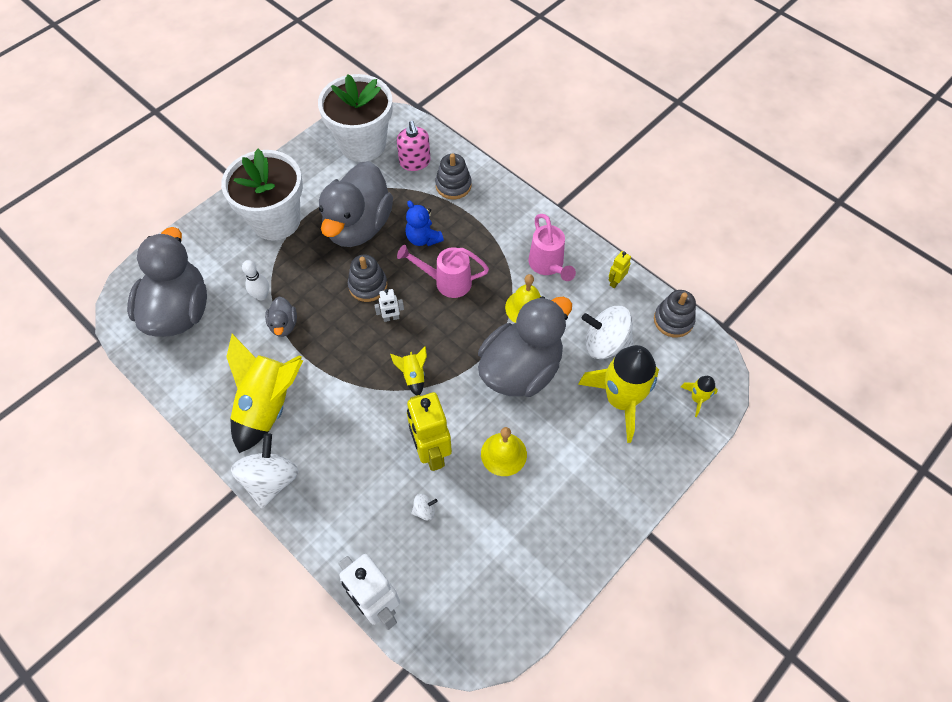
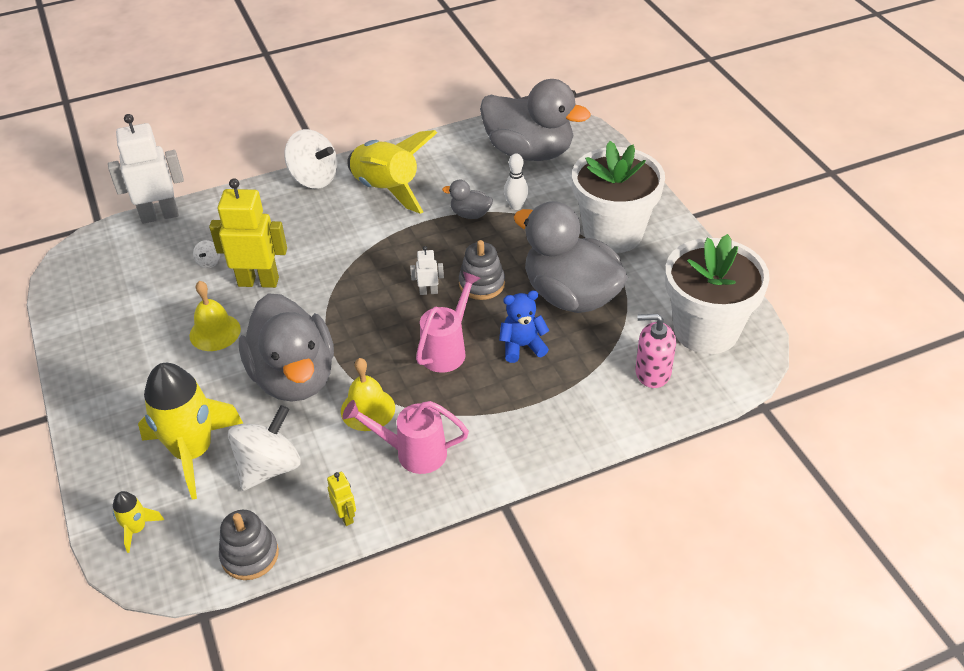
camera: 115 degrees right, 15 degrees down
white robot [374,289,404,322] -> white robot turned 75 degrees clockwise [410,246,444,295]
yellow rocket [390,346,427,396] -> none
grey stacking toy [435,154,472,199] -> none

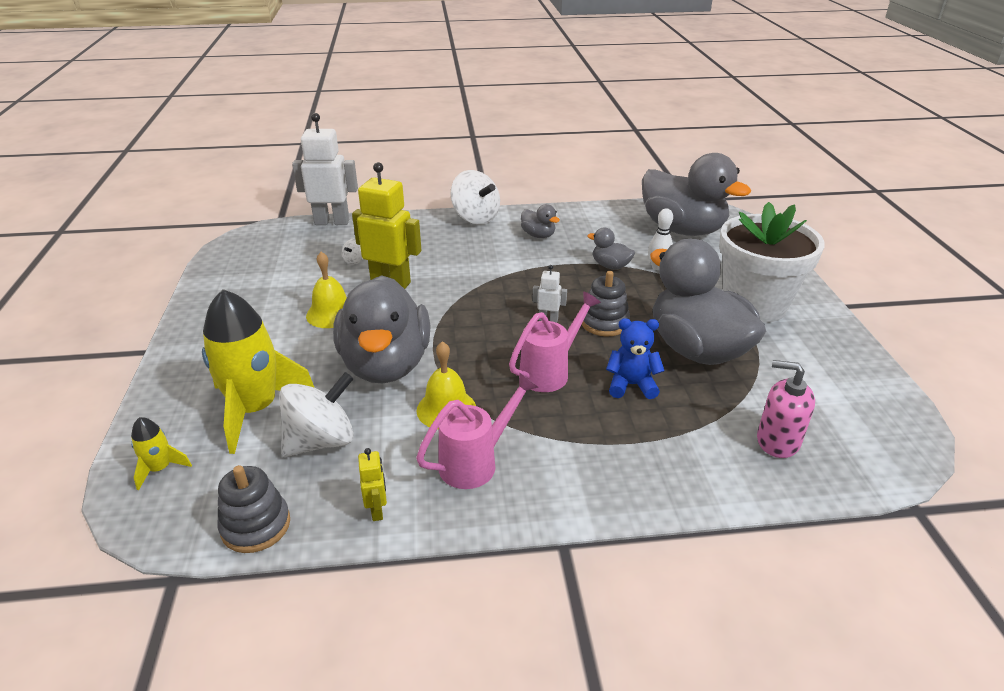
camera: 15 degrees right, 10 degrees down
pink watering can [342,400,469,474] -> pink watering can turned 120 degrees clockwise [416,372,538,489]
yellow rocket [347,130,437,214] -> grey duck [521,204,560,238]
white flower pot [665,234,770,354] -> none

